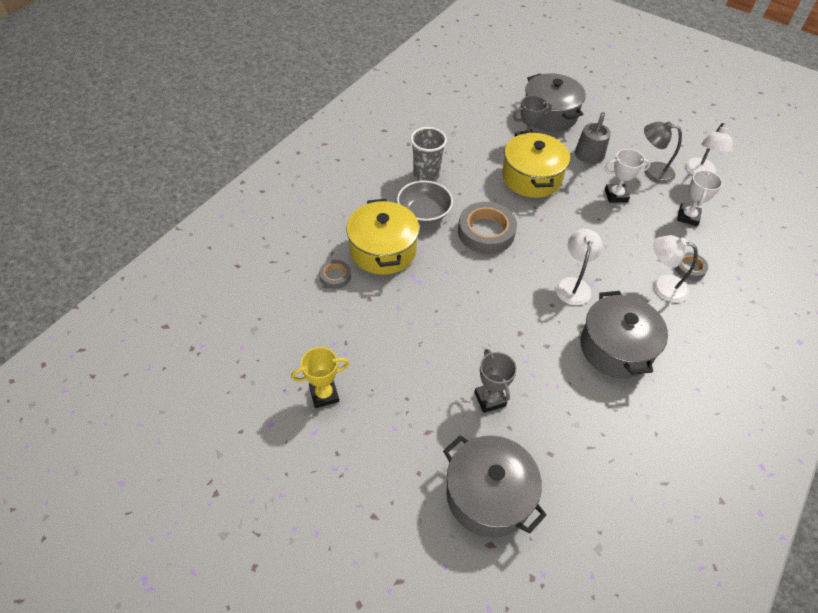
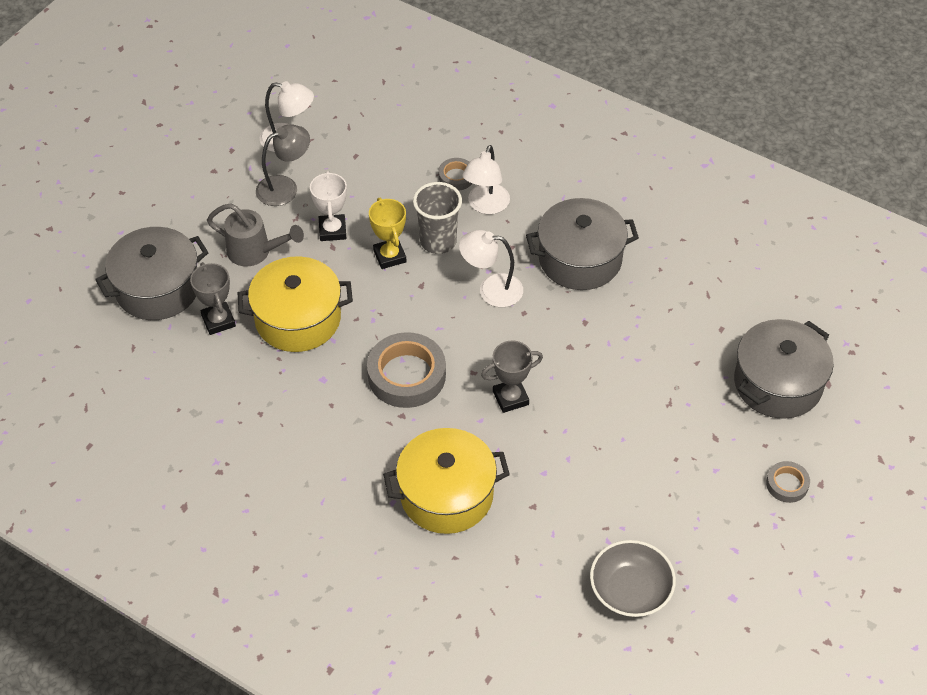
camera: 90 degrees left, 0 degrees up
yellow trophy [291,347,349,408] -> yellow trophy moved to [369,198,407,269]
grey tape [319,260,351,289] -> grey tape moved to [766,461,810,503]
grey bowl [397,180,453,224] -> grey bowl moved to [590,540,676,617]
grey cup [410,127,447,181] -> grey cup moved to [413,182,462,254]
grey trophy [474,349,517,413] -> grey trophy moved to [481,341,543,413]
grey lamp [644,121,682,183] -> grey lamp turned 135 degrees counterclockwise [256,124,310,206]
white trophy [677,170,723,226] -> none

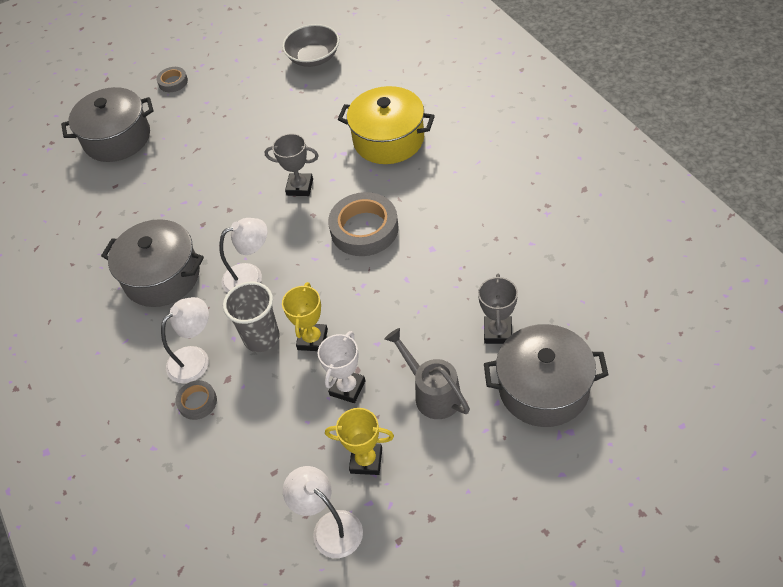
camera: 145 degrees left, 0 degrees up
yellow pot [238,257,353,352] -> none
grey lamp [256,124,310,206] -> yellow trophy [325,408,394,475]
white lamp [459,230,523,307] -> white lamp turned 60 degrees counterclockwise [219,218,268,293]

